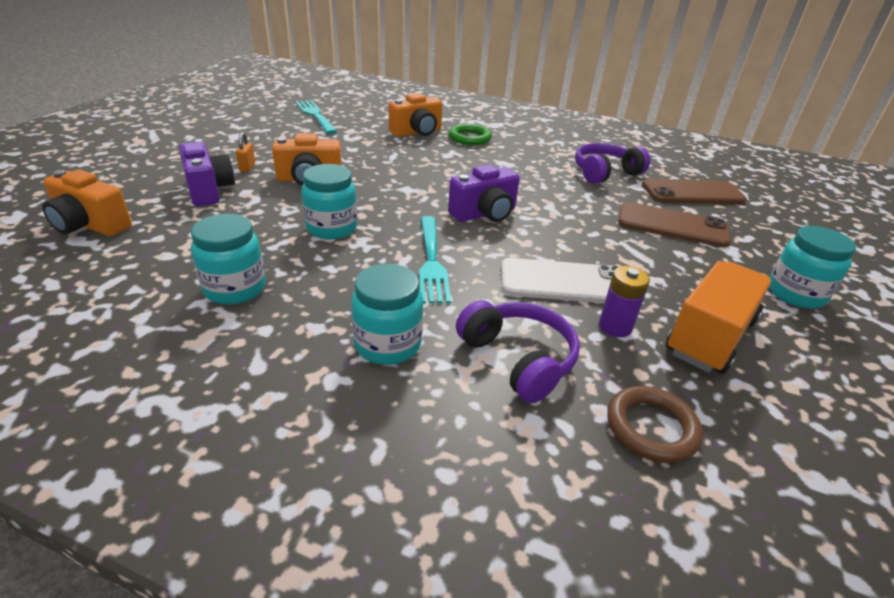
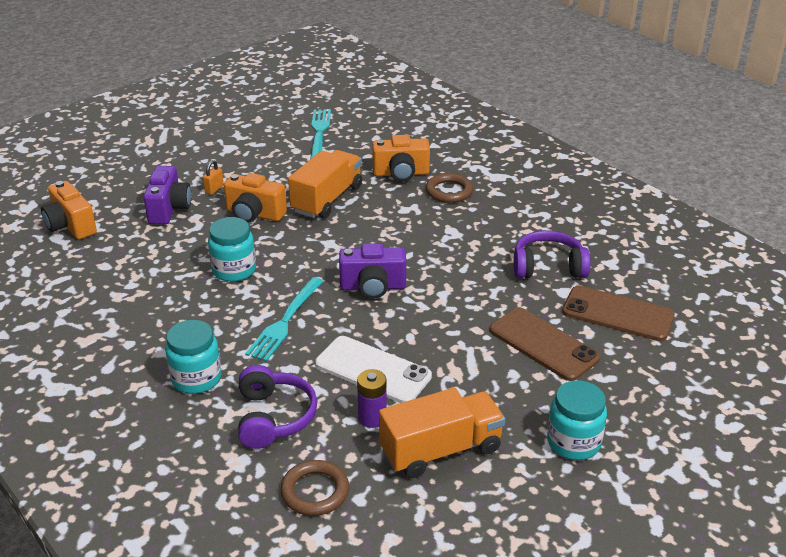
camera: 30 degrees right, 0 degrees up
turquoise jar [191,214,266,304] -> none
green ring [449,124,492,145] -> brown ring [426,173,473,203]
none -> orange truck [288,150,362,218]

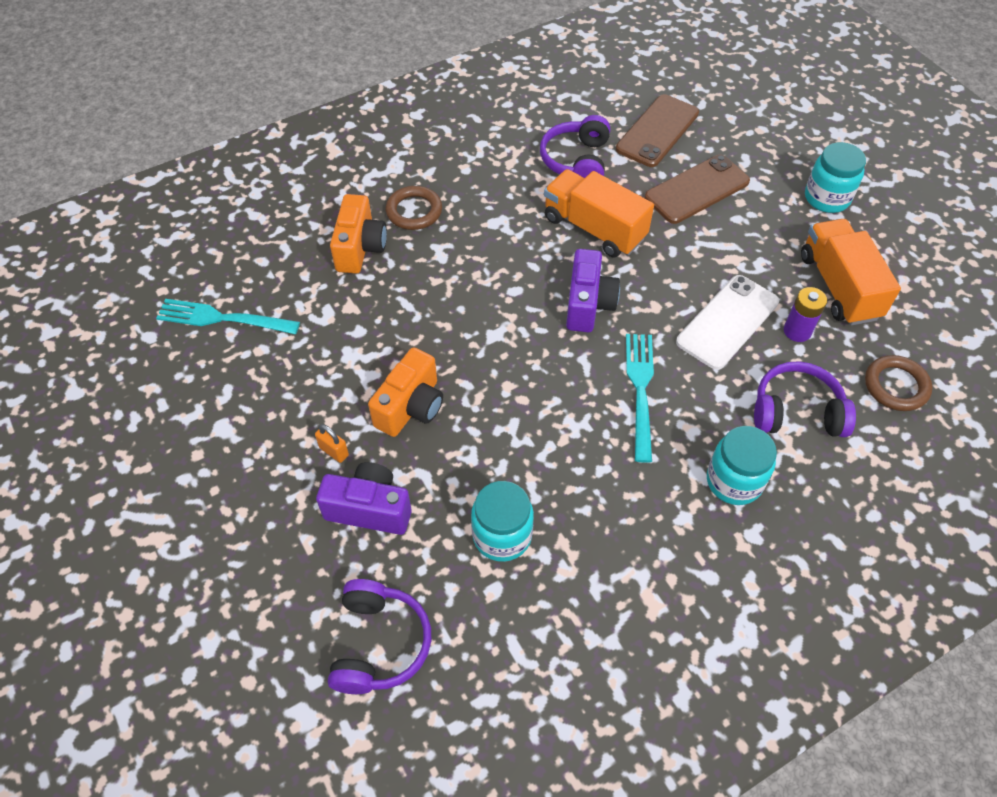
camera: 80 degrees left, 20 degrees up
orange camera [41,181,97,240] -> purple headphones [328,579,431,694]
turquoise jar [208,217,256,282] -> turquoise jar moved to [471,481,534,562]
turquoise fork [245,277,323,362] -> turquoise fork turned 120 degrees counterclockwise [626,334,654,463]
orange truck [288,150,362,218] -> orange truck moved to [544,169,654,257]

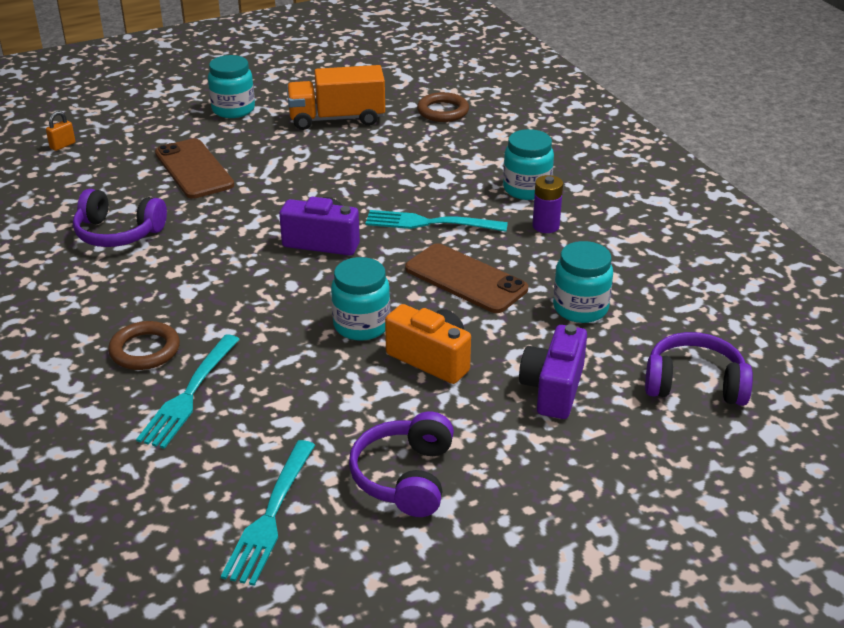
camera: 85 degrees left, 20 degrees down
orange padlock [315,424,349,463] -> orange padlock moved to [46,111,75,151]
orange camera [330,194,387,274] -> turquoise fork [136,334,240,449]
orange truck [544,169,654,257] -> none
brown phone [616,94,699,167] -> brown phone moved to [405,243,528,313]
white phone [676,275,779,370] -> none
purple headphones [754,361,856,437] -> purple headphones moved to [349,412,454,517]
purple battery [784,287,827,342] -> purple battery moved to [532,175,563,233]
none -> turquoise jar [331,257,390,341]

